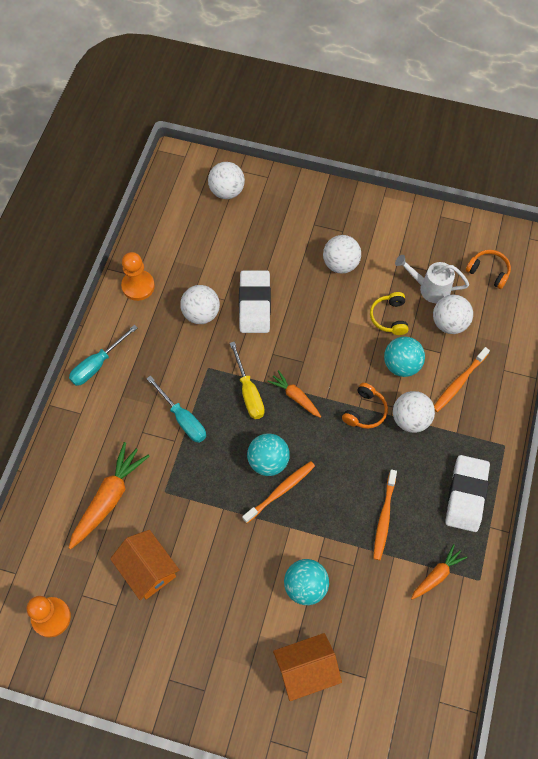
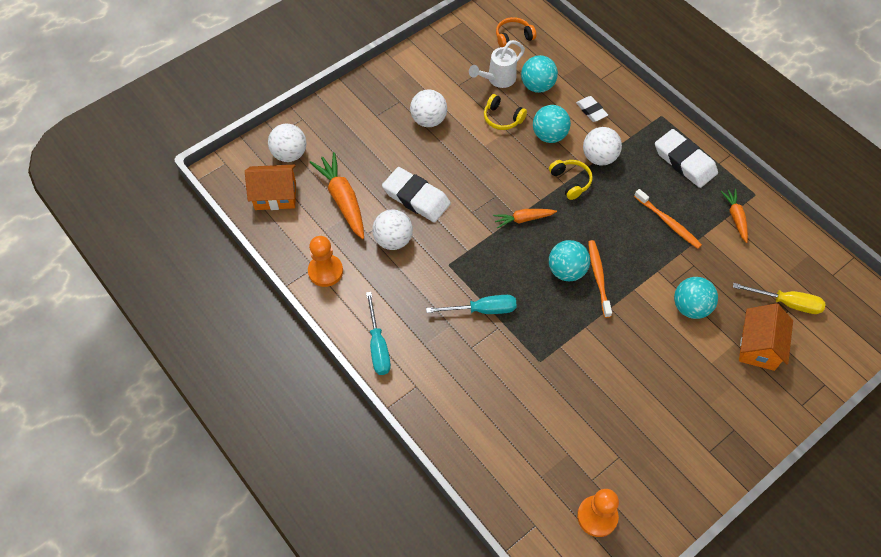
camera: 55 degrees left, 5 degrees down
orange carrot [69,442,149,550] -> orange carrot moved to [309,152,364,239]
orange house [110,530,180,600] -> orange house moved to [245,165,296,210]
yellow screwdriver [230,342,265,419] -> yellow screwdriver moved to [733,283,826,314]
orange headphones [342,383,388,429] -> yellow headphones [549,160,593,200]
white ball [433,295,473,334] -> turquoise ball [521,55,558,93]
orange toothbrush [434,347,490,412] -> white eraser [576,96,608,122]

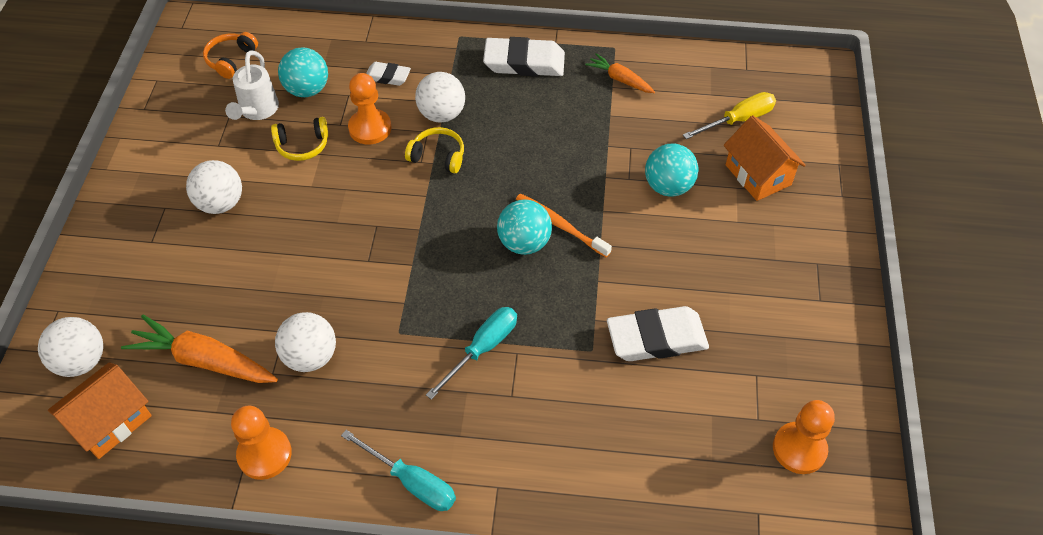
camera: 45 degrees left, 5 degrees down
white eraser [382,167,451,222] -> white eraser moved to [607,306,709,361]
orange carrot [493,209,557,228] -> none
turquoise ball [533,105,571,143] -> orange pawn [348,73,392,144]
orange toothbrush [634,189,702,249] -> none

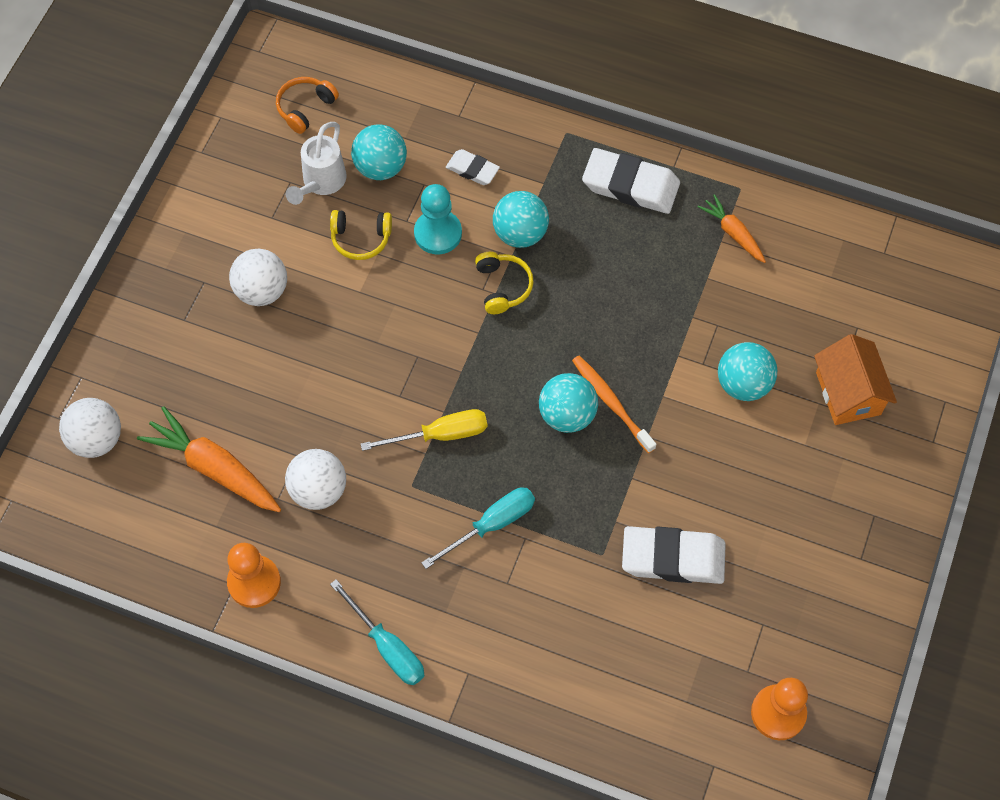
camera: 15 degrees right, 10 degrees up
orange house [48,362,151,459] -> none
orange pawn [348,73,392,144] -> turquoise pawn [414,184,462,254]
yellow headphones [405,127,464,174] -> yellow headphones turned 45 degrees clockwise [475,252,534,314]
white ball [415,72,465,123] -> turquoise ball [493,191,549,248]
yellow screwdriver [683,92,776,139] -> yellow screwdriver moved to [361,409,487,451]

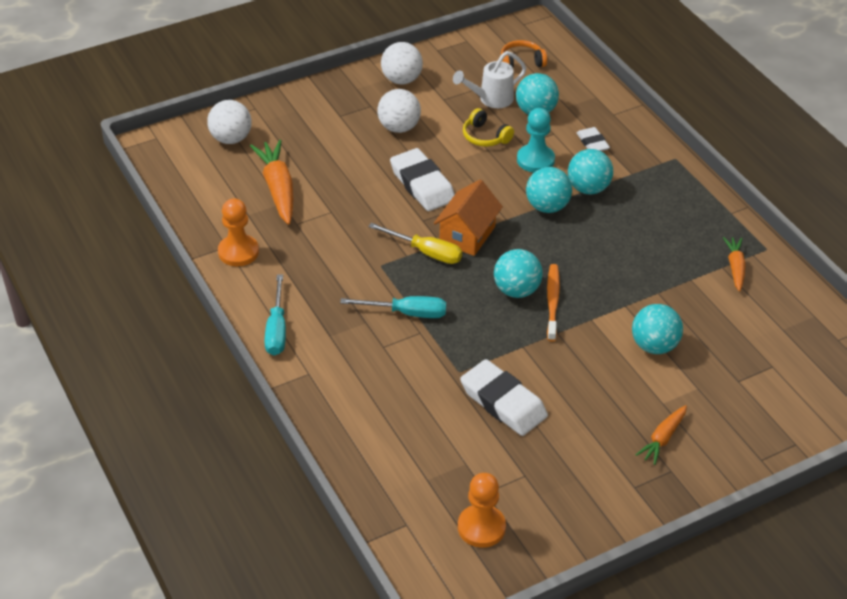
camera: 40 degrees right, 20 degrees down
white ball [285,449,346,510] -> white ball moved to [381,42,423,84]
yellow headphones [475,252,534,314] -> turquoise ball [526,167,572,213]
white eraser [582,148,680,214] -> white eraser moved to [390,148,455,211]
orange house [814,334,897,425] -> orange house moved to [434,180,503,256]
none -> orange carrot [636,405,687,465]

